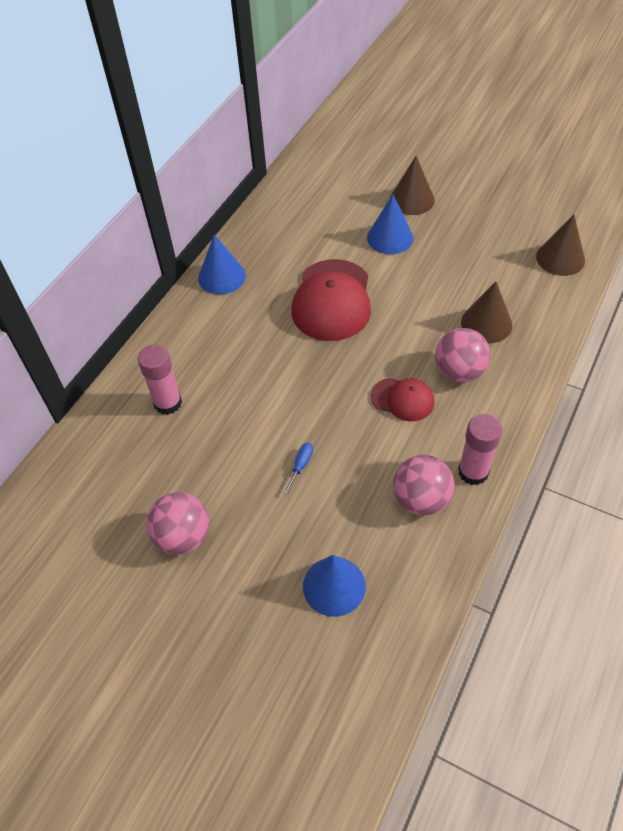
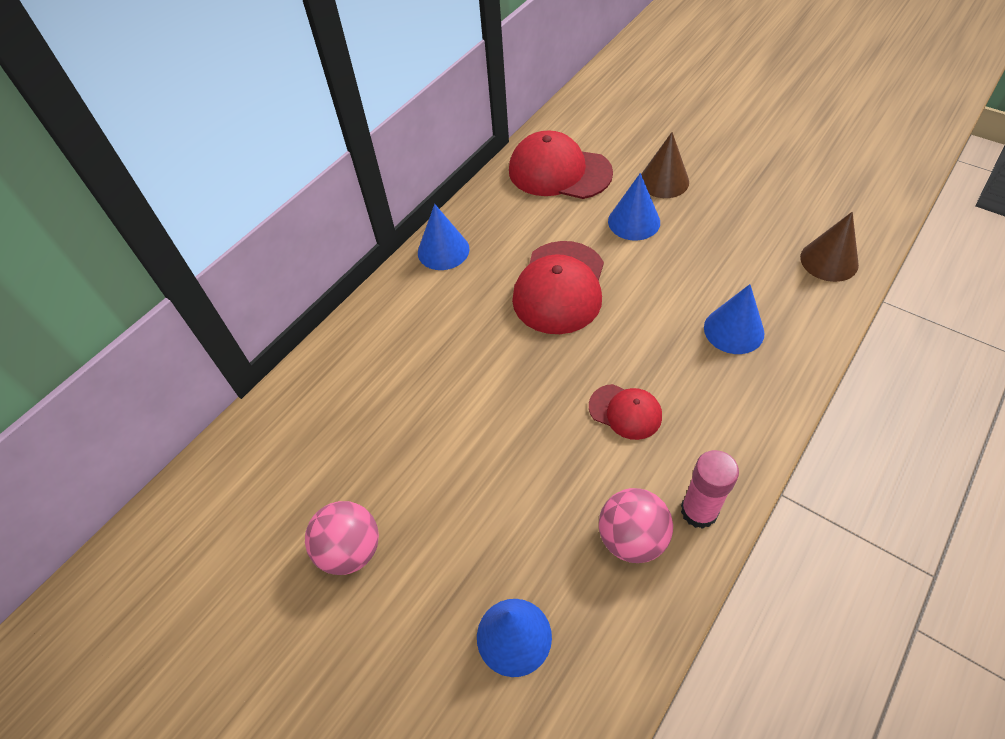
camera: 10 degrees right, 0 degrees up
pink glue stick [138,345,182,415] -> none
blue screwdriver [284,443,313,494] -> none
pink ball [435,328,490,382] -> none
brown cone [461,282,512,343] -> blue cone [704,284,765,354]
none -> red cap [509,130,613,199]

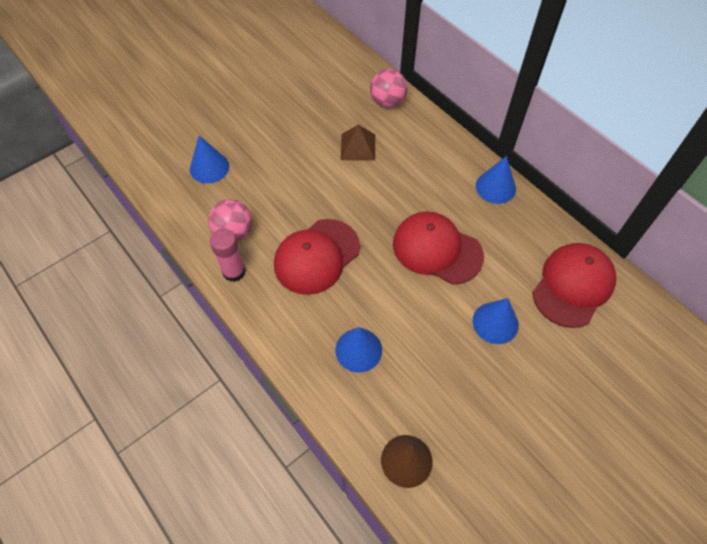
camera: 100 degrees right, 5 degrees up
pink ball [305,501,379,575] -> pink ball moved to [370,69,407,108]
red cap [589,384,662,440] -> red cap [274,219,360,295], size x1.83
brown cone [641,132,689,198] -> none
none -> brown pyramid [341,124,375,161]

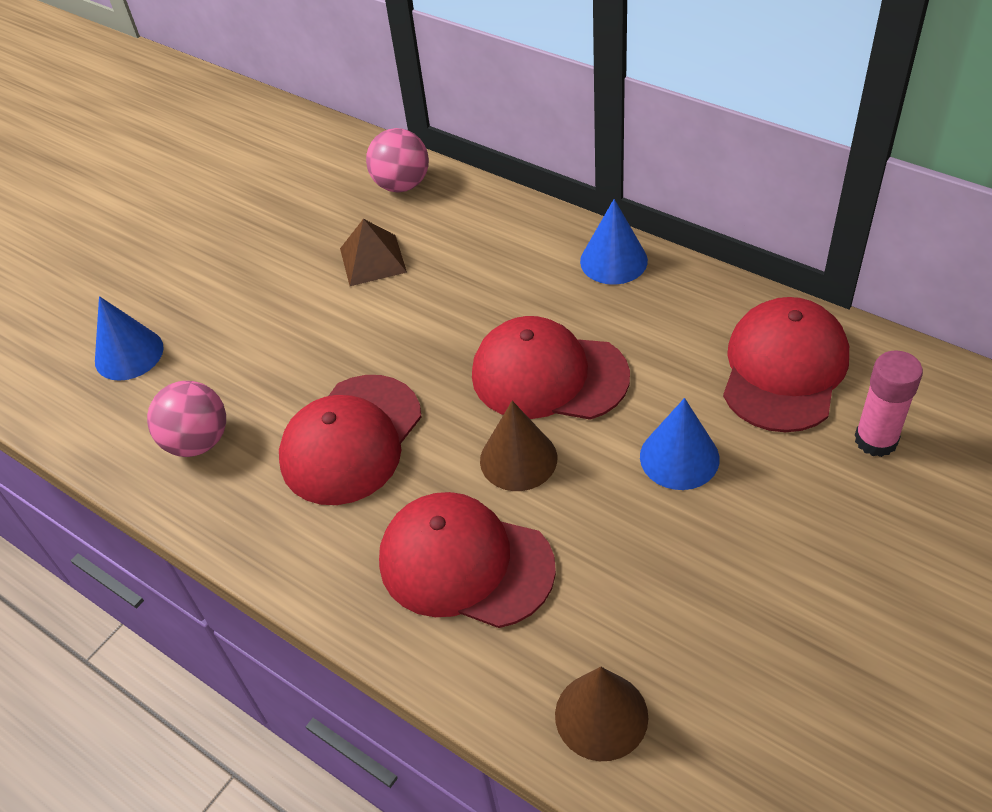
camera: 10 degrees left, 10 degrees down
pink glue stick [210,229,246,282] -> pink glue stick moved to [855,350,923,457]
blue cone [335,327,382,373] -> red cap [379,492,556,628]
none -> brown cone [480,401,557,491]

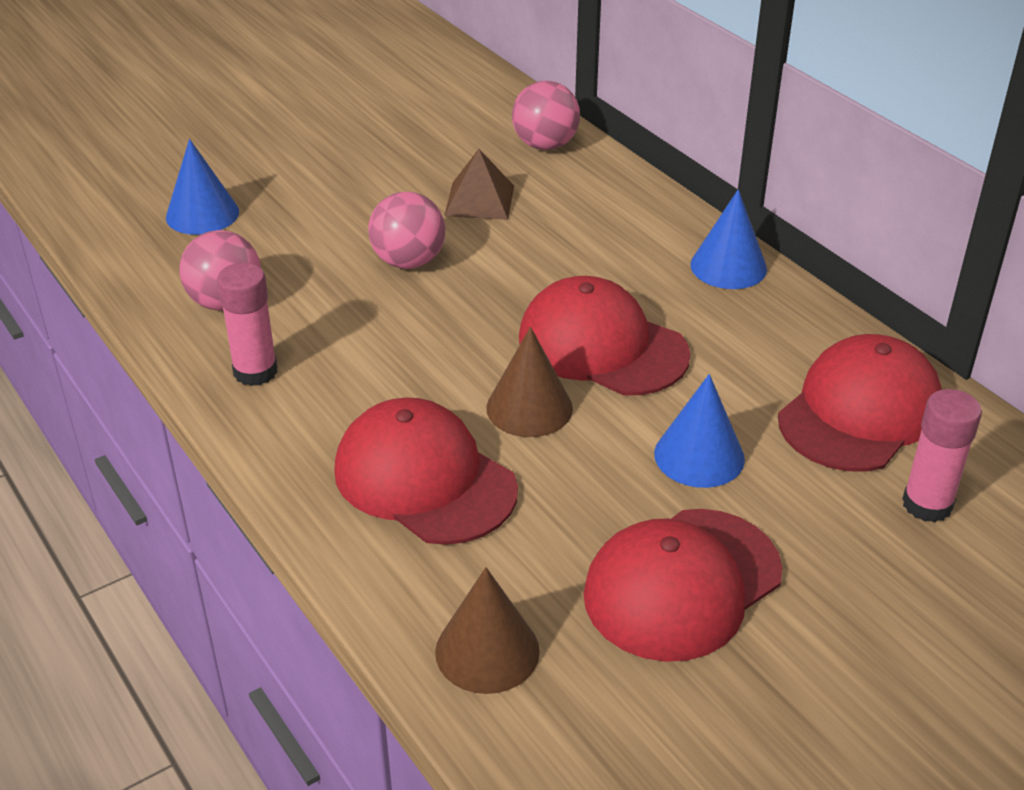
camera: 15 degrees right, 10 degrees down
red cap [279,375,422,505] -> red cap moved to [583,509,783,662]
none -> pink glue stick [217,263,278,386]
none -> pink ball [368,192,445,269]

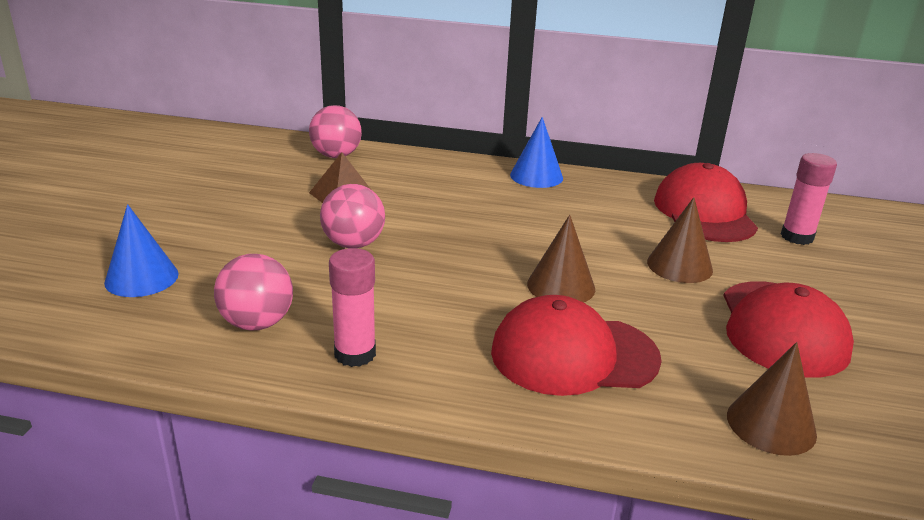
camera: 45 degrees left, 10 degrees down
red cap [519,276,691,395] -> none
blue cone [654,374,745,488] -> brown cone [647,197,713,283]

